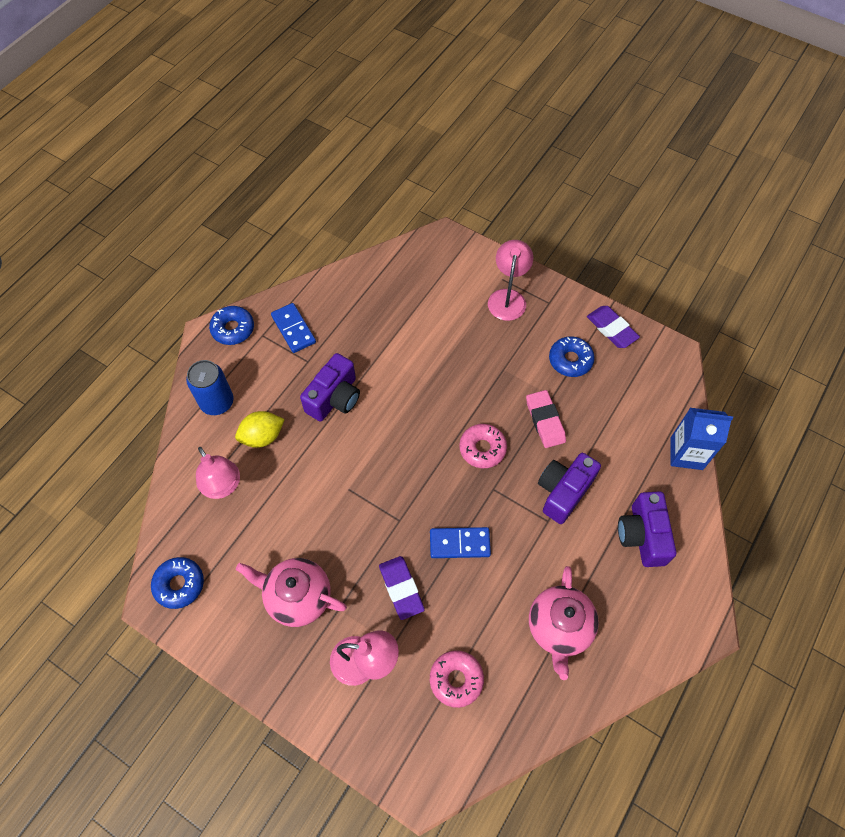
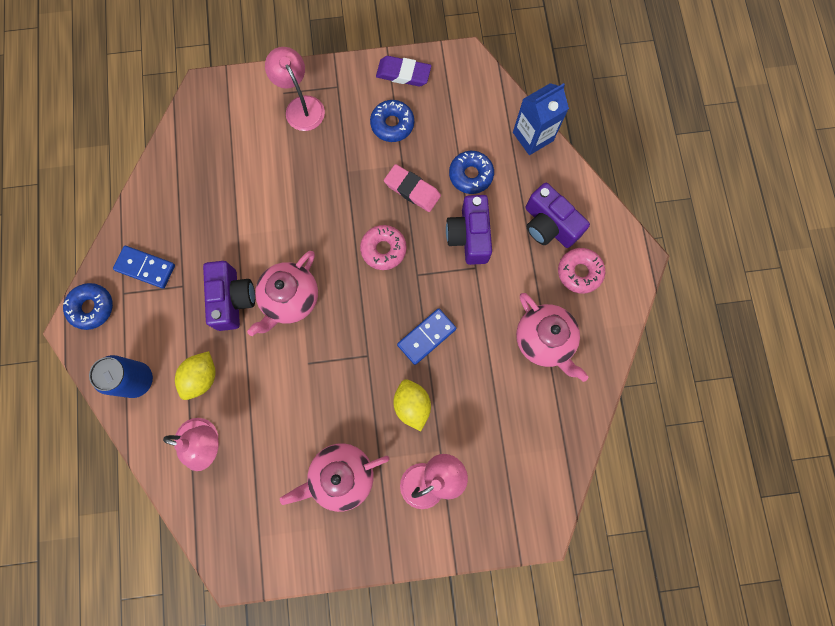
camera: 40 degrees left, 15 degrees up
blue donut [151,557,204,609] -> blue donut moved to [449,151,494,194]
purple eraser [379,556,425,620] -> yellow lemon [393,379,431,431]
pink donut [430,650,484,708] -> pink donut moved to [558,248,605,294]
none -> pink teapot [247,251,318,336]

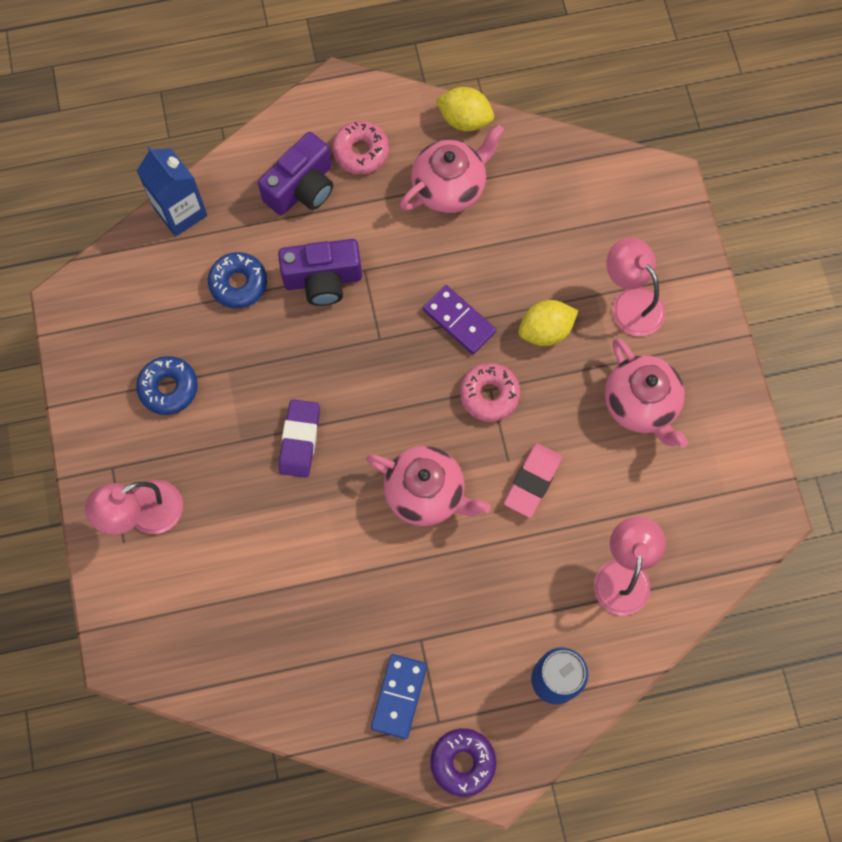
camera: 95 degrees left, 5 degrees down
blue donut [63,283,113,330] -> purple donut [430,728,496,797]
yellow lemon [175,351,215,400] -> yellow lemon moved to [436,87,494,131]
purple camera [203,261,255,331] -> none
pink donut [360,225,407,270] -> pink donut moved to [460,363,521,422]
purple eraser [376,56,431,87] -> purple eraser moved to [278,399,320,478]
pink eraser [384,164,441,212] -> pink eraser moved to [504,443,563,518]
blue domino [397,308,457,365] -> purple domino [423,285,496,354]

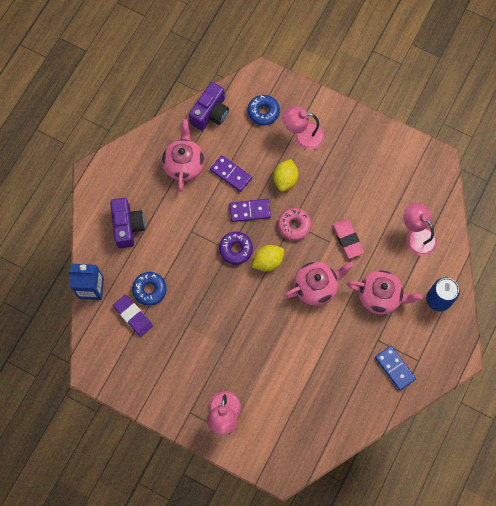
camera: 50 degrees left, 0 degrees up
blue donut [136,356,198,415] -> blue donut moved to [247,95,280,125]
purple camera [278,239,362,306] -> purple camera moved to [189,82,229,131]
purple eraser [278,399,320,478] -> purple eraser moved to [113,295,153,337]
pink donut [332,121,389,174] -> none
purple donut [430,728,496,797] -> purple donut moved to [219,232,253,265]
yellow lemon [436,87,494,131] -> yellow lemon moved to [252,245,285,271]
pink teapot [605,338,688,448] -> pink teapot moved to [347,270,423,315]
none -> purple domino [210,155,252,192]

